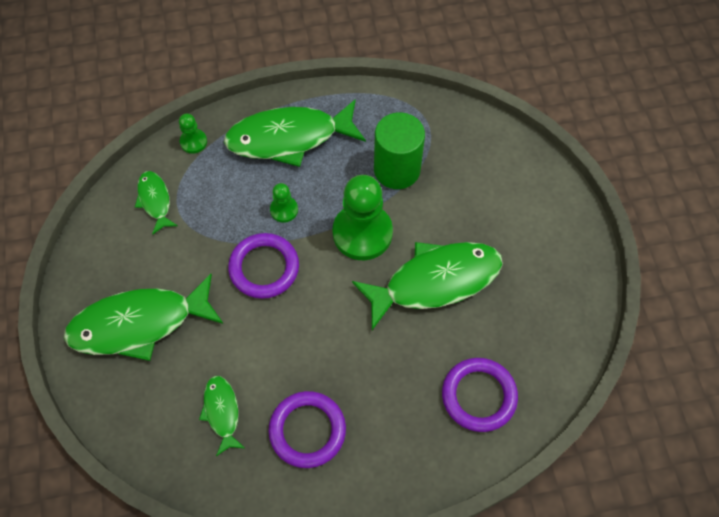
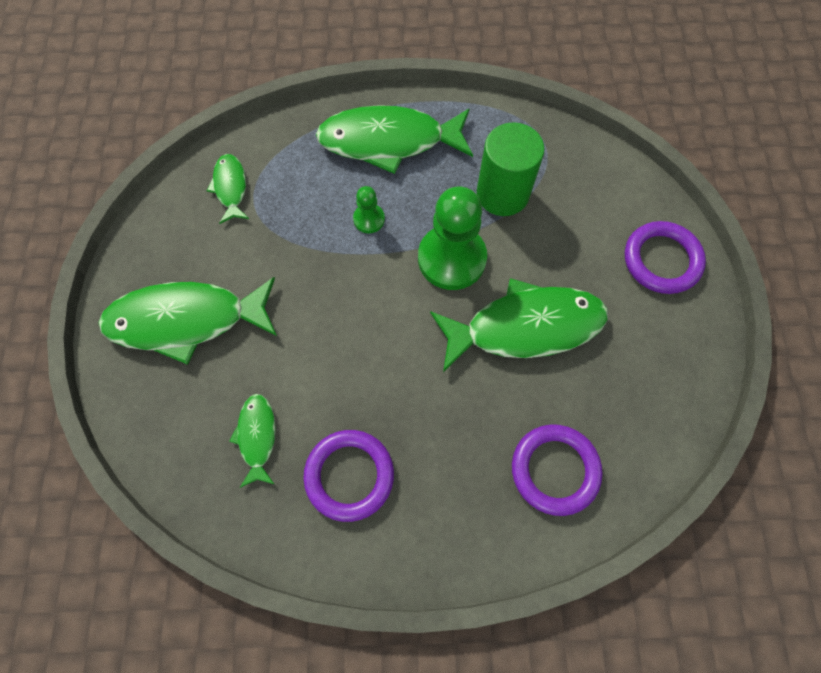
camera: 10 degrees right, 5 degrees up
green pawn [179,114,207,154] -> none
purple ring [228,233,299,299] -> purple ring moved to [625,221,706,294]

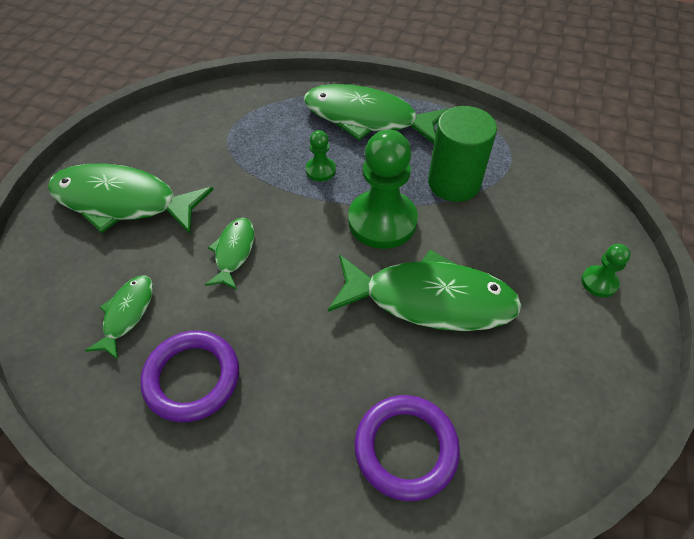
camera: 20 degrees right, 15 degrees down
green fish [207,154,249,224] -> green fish moved to [205,218,254,290]
purple ring [625,221,706,294] -> green pawn [581,244,631,297]

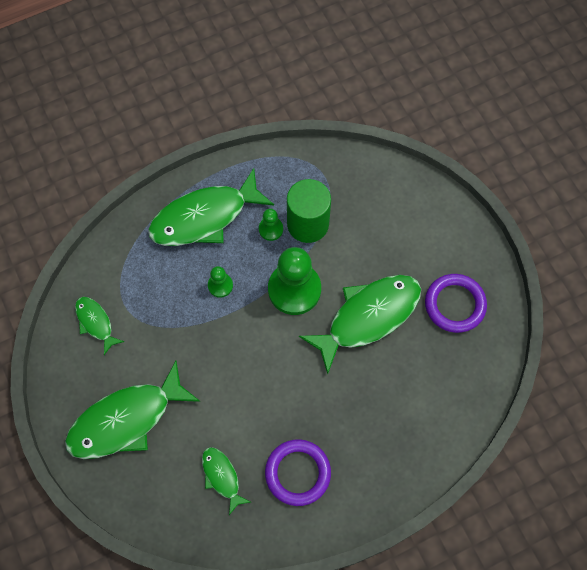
camera: 45 degrees left, 15 degrees up
green fish [205,218,254,290] -> green fish moved to [75,297,124,355]
purple ring [355,395,460,501] -> purple ring moved to [425,274,487,333]
green pawn [581,244,631,297] -> green pawn moved to [259,209,283,241]

